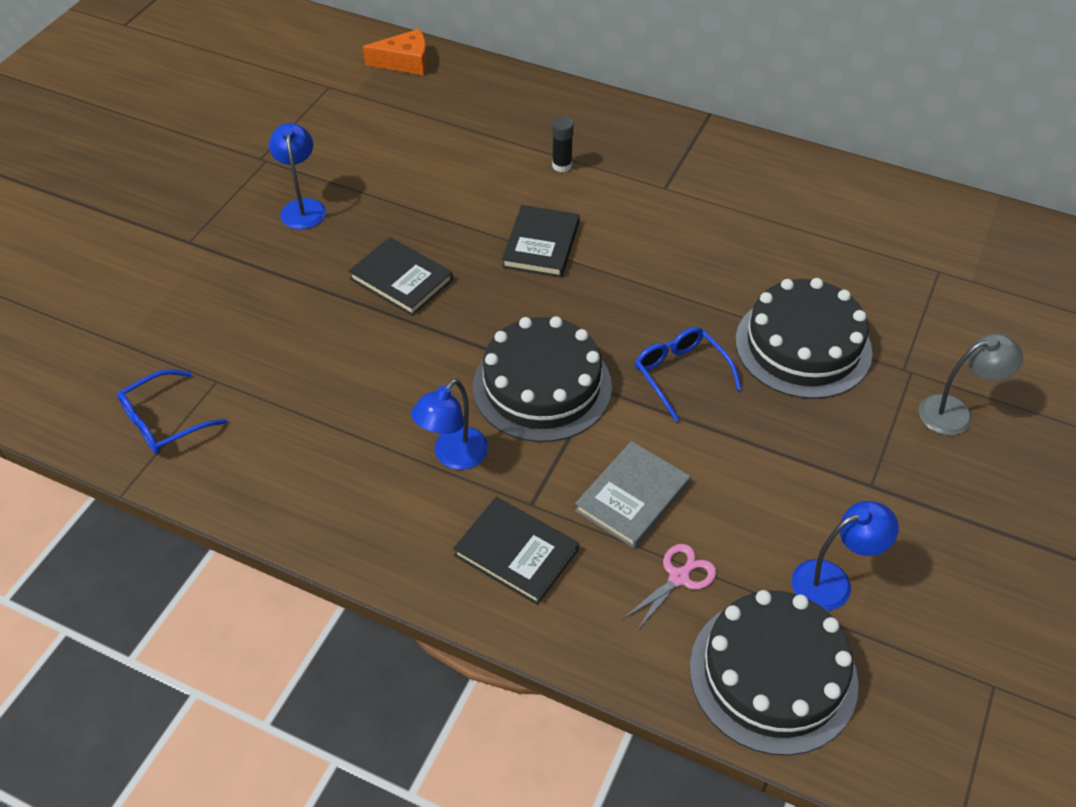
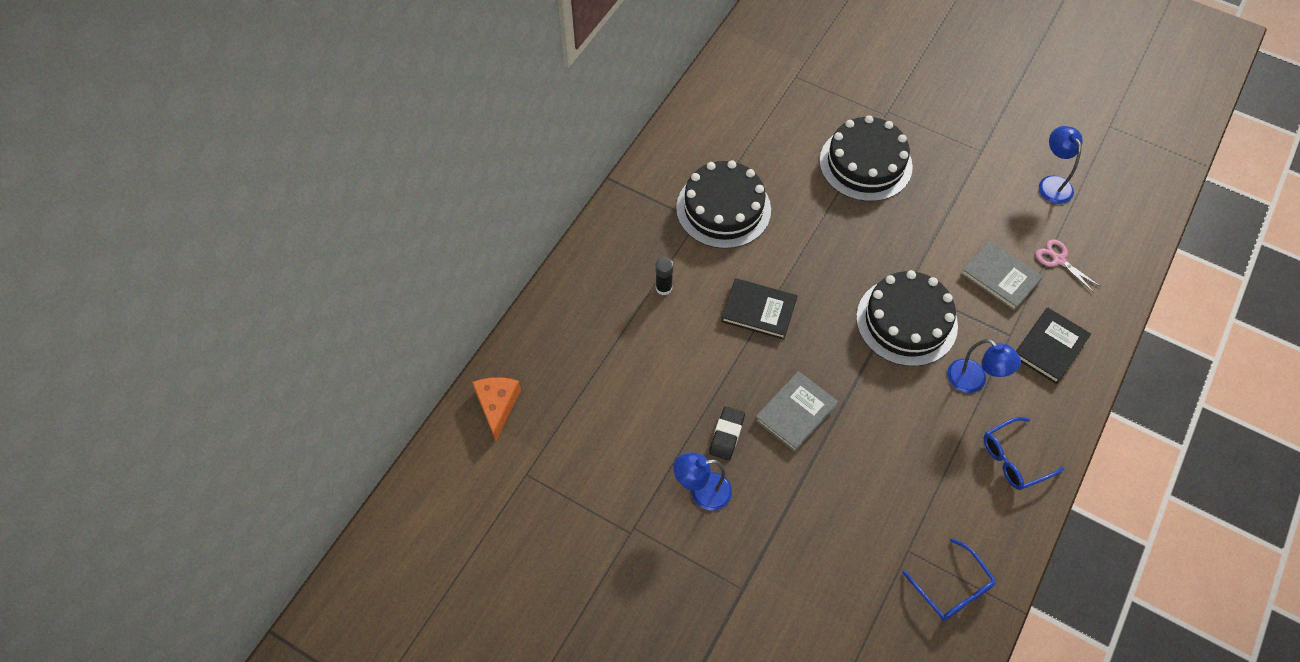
camera: 85 degrees left, 10 degrees up
black book [348,237,453,316] -> grey book [755,371,838,452]
blue glasses [635,327,742,422] -> blue glasses moved to [984,417,1064,490]
black cake [690,590,859,756] -> black cake moved to [676,160,771,249]
grey lamp [919,333,1023,436] -> none
none -> black eraser [709,406,745,460]

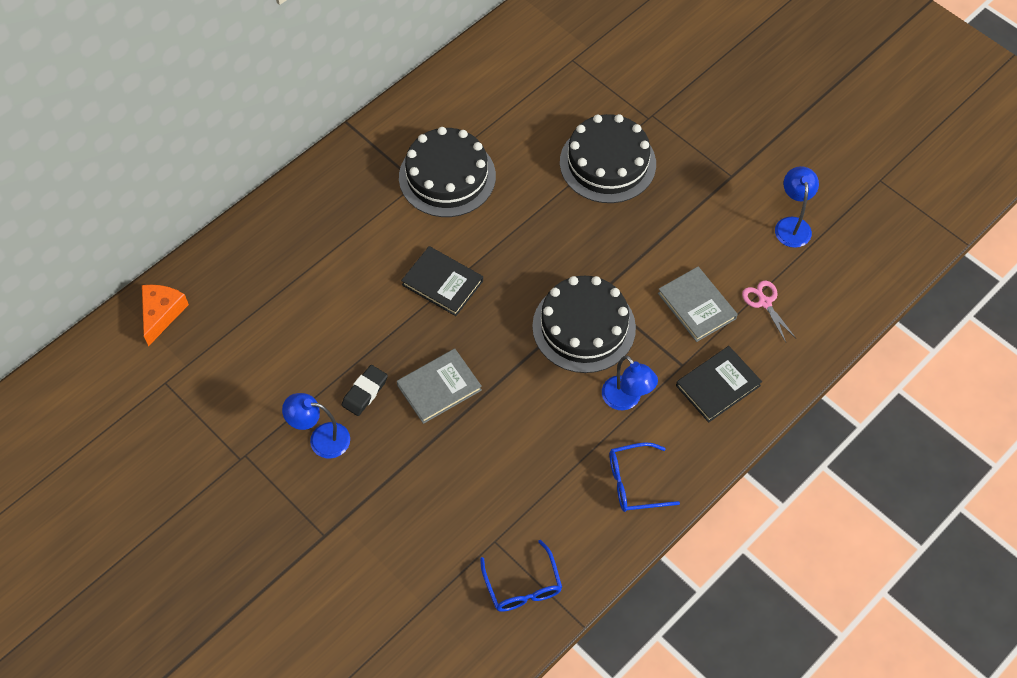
camera: 15 degrees right, 0 degrees up
black glue stick [656,257,673,296] -> none

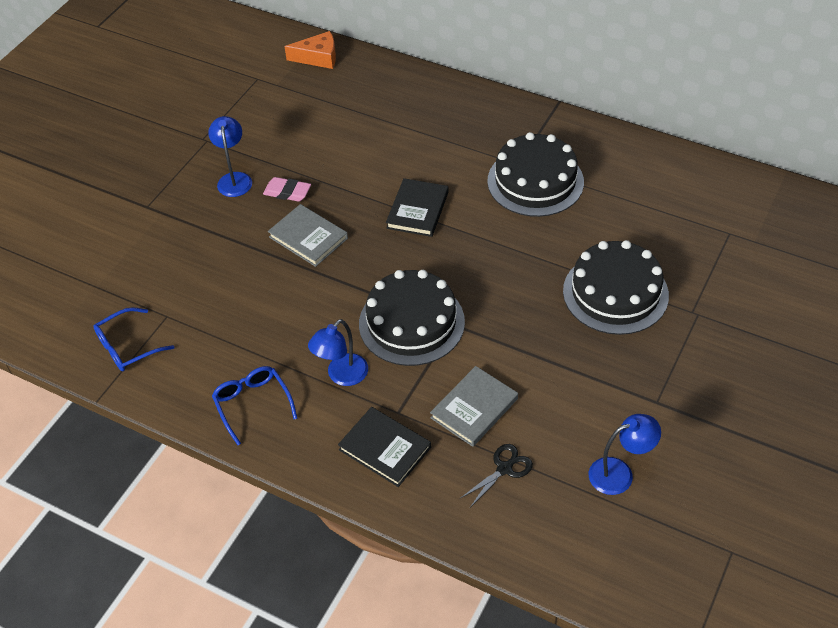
camera: 75 degrees right, 10 degrees down
black eraser [342,365,388,416] -> pink eraser [263,177,311,202]
pink scissors [742,281,796,342] -> black scissors [461,444,533,507]

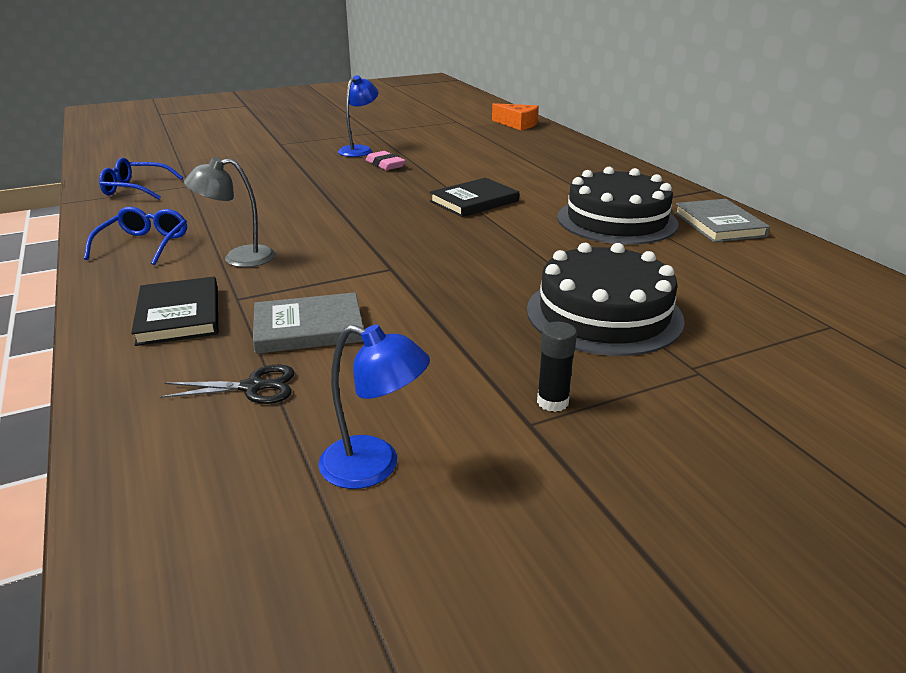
camera: 35 degrees right, 20 degrees down
grey book [268,204,348,267] -> grey book moved to [674,199,770,242]
blue lamp [308,319,368,386] -> grey lamp [184,157,275,267]
black cake [359,270,465,366] -> none
none -> black glue stick [537,322,577,412]

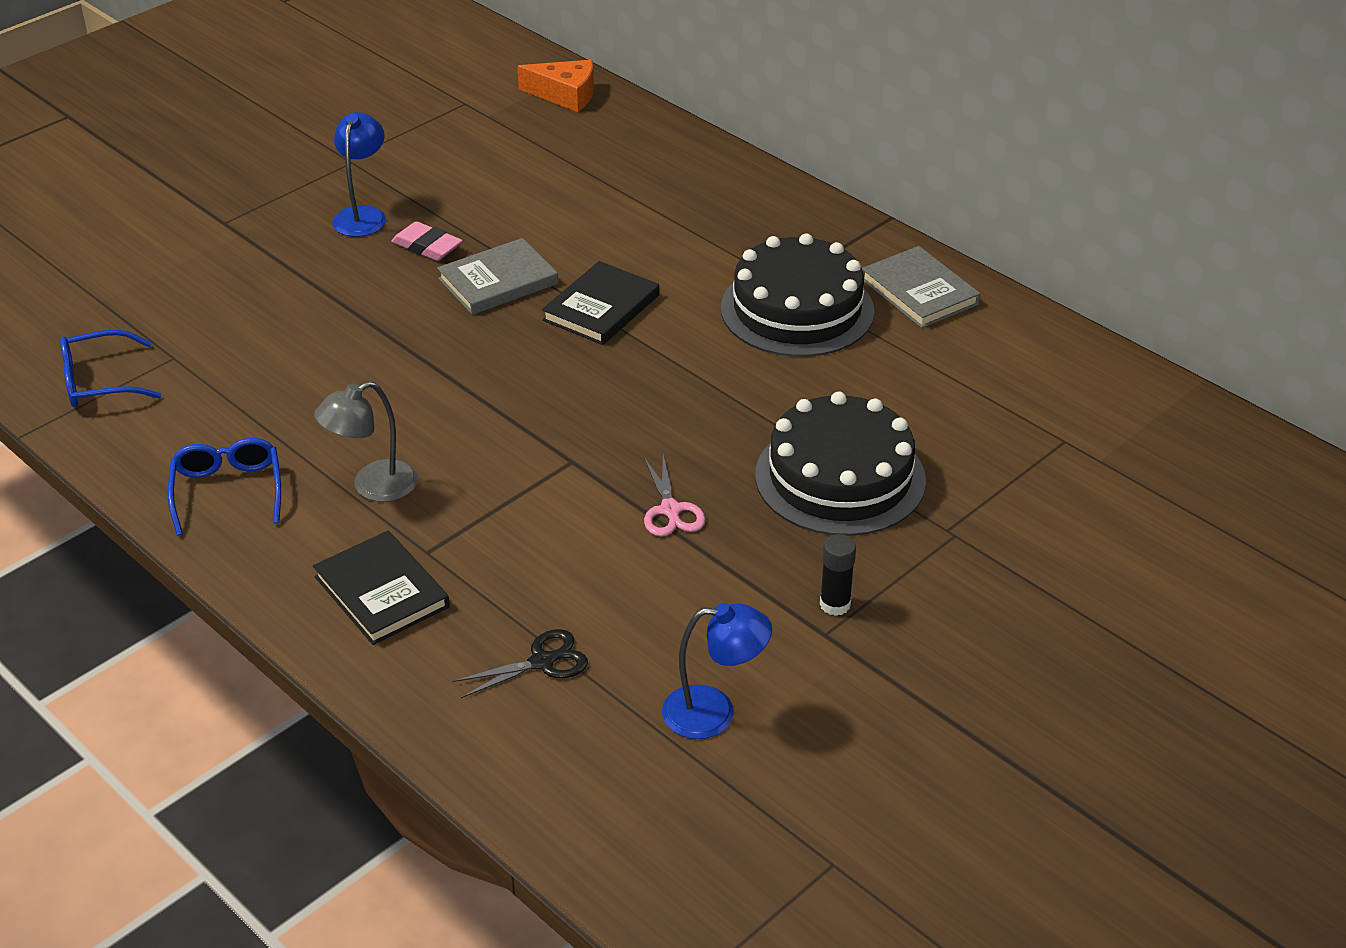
camera: 20 degrees left, 10 degrees up
grey book [253,292,364,354] -> grey book moved to [437,238,558,315]
none -> pink scissors [644,454,706,537]

